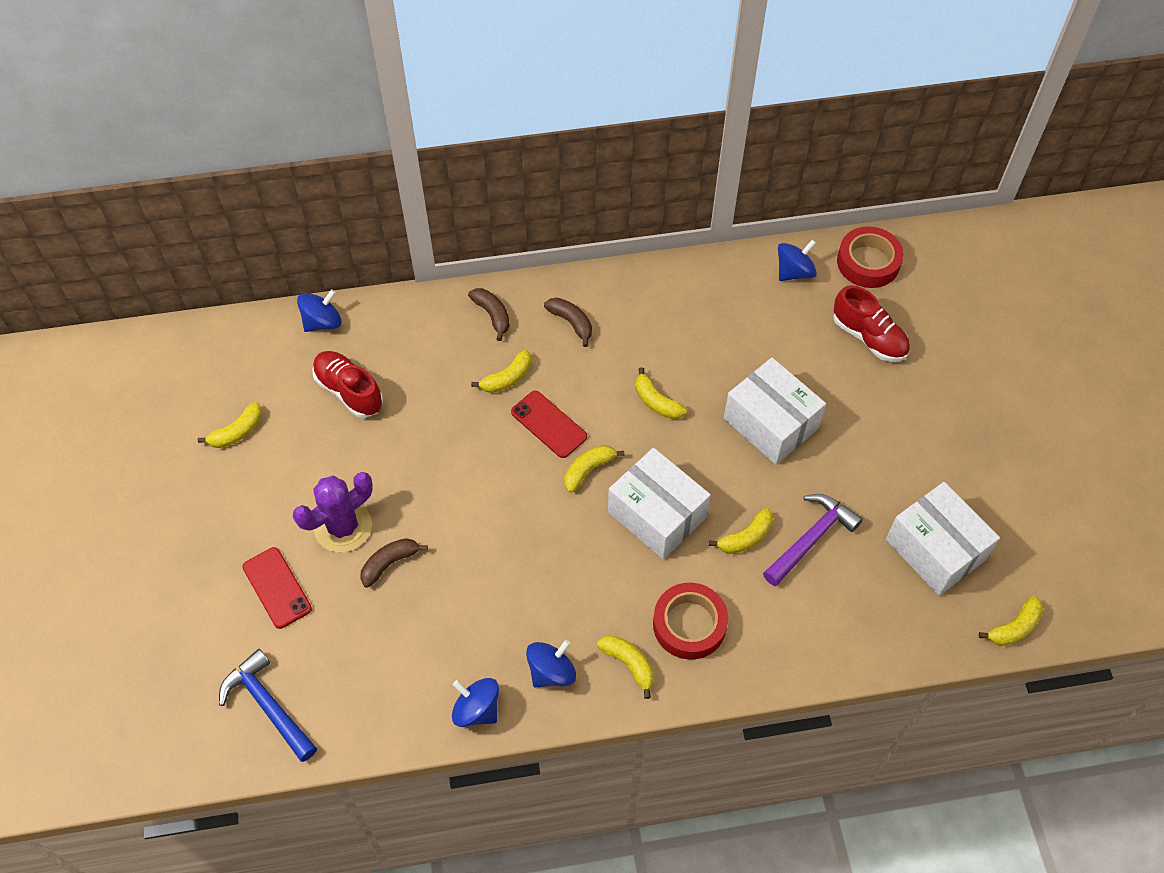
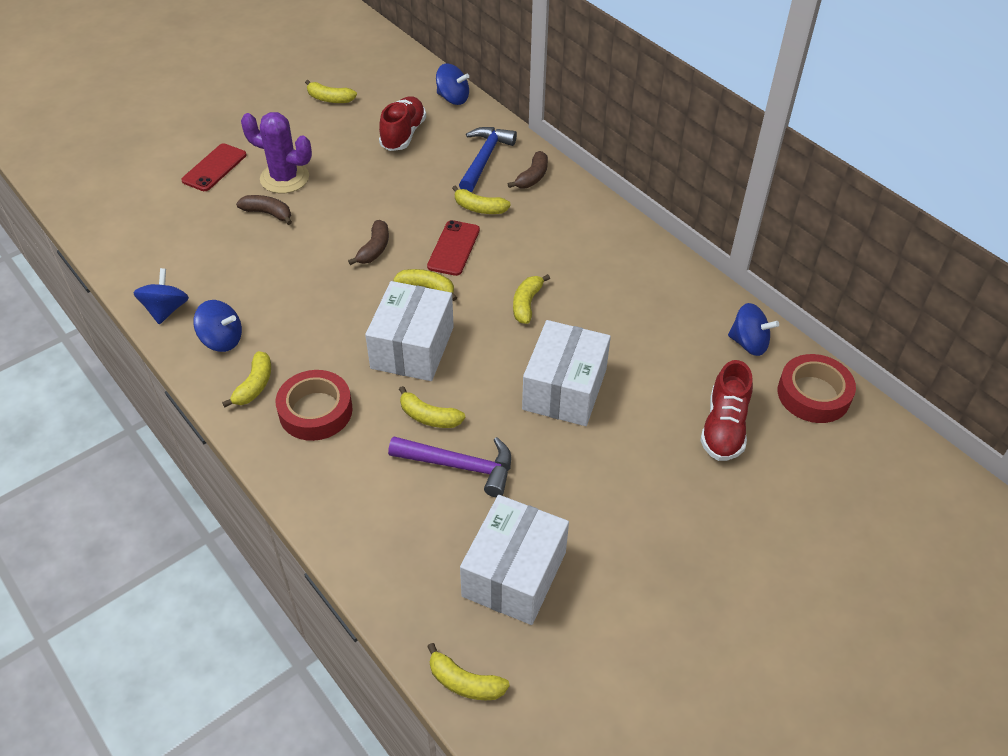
camera: 60 degrees right, 10 degrees down
blue hammer [219,649,317,762] -> blue hammer moved to [459,127,517,192]
brown banana [544,298,592,347] -> brown banana moved to [348,220,389,265]

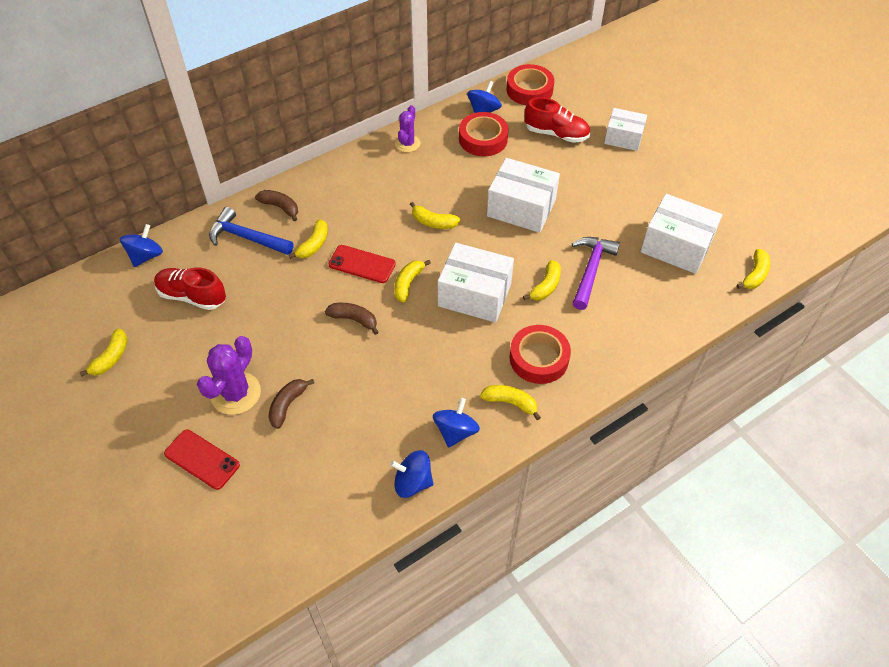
camera: 85 degrees left, 5 degrees up
none -> purple cactus [395,105,420,152]
none -> red tape [459,112,509,156]
none -> white box [604,108,647,151]

